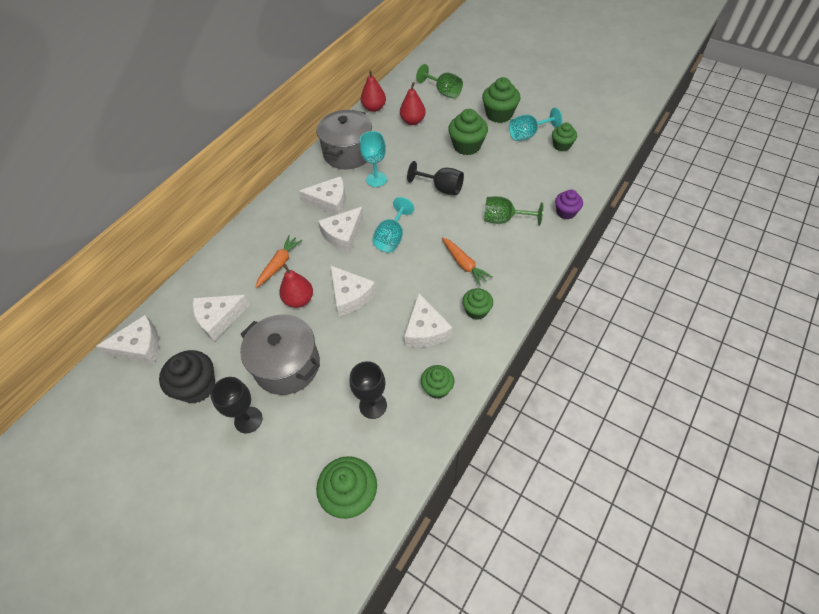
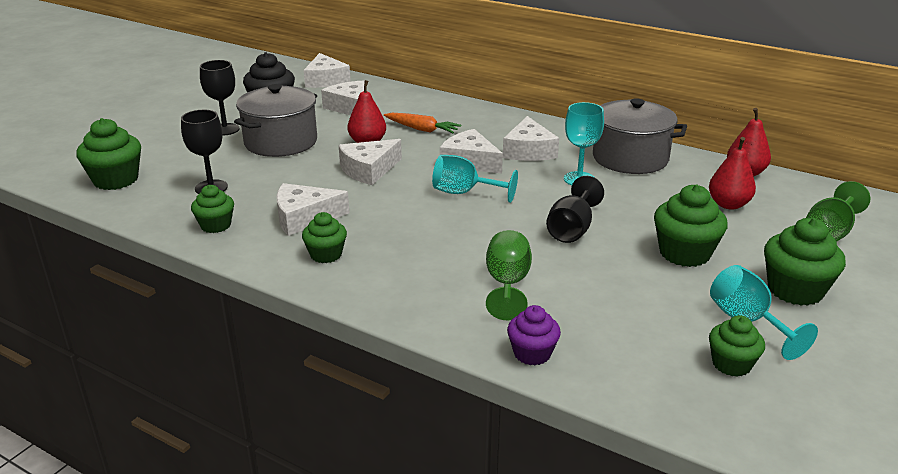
camera: 85 degrees right, 25 degrees down
orange carrot [442,237,493,286] -> none

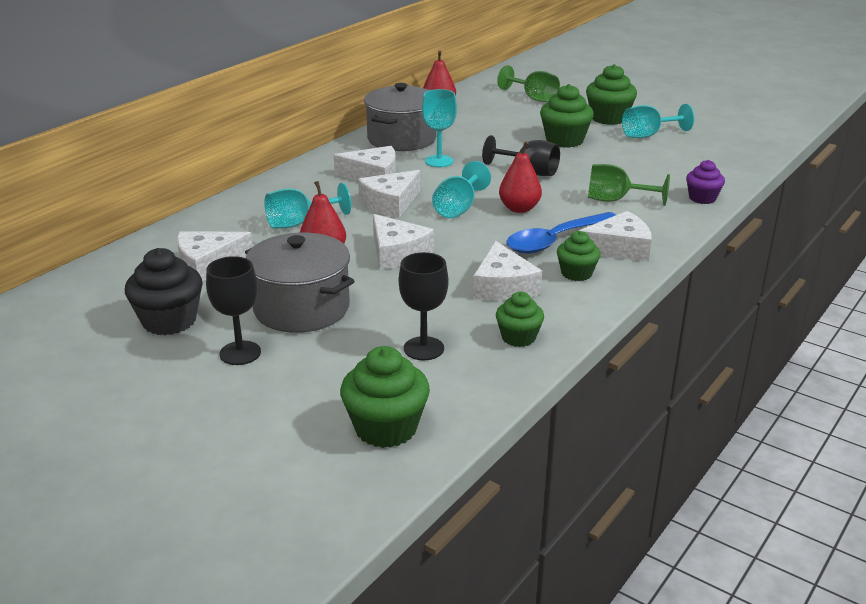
camera: 85 degrees left, 0 degrees up
white cheese [304,53,351,88] -> white cheese moved to [579,211,652,262]
orange carrot [384,113,461,133] -> turquoise goblet [264,183,351,229]
red pear [709,137,756,210] -> red pear moved to [499,141,542,213]
green cupcake [709,315,765,377] -> none
none -> blue spoon [506,212,616,254]

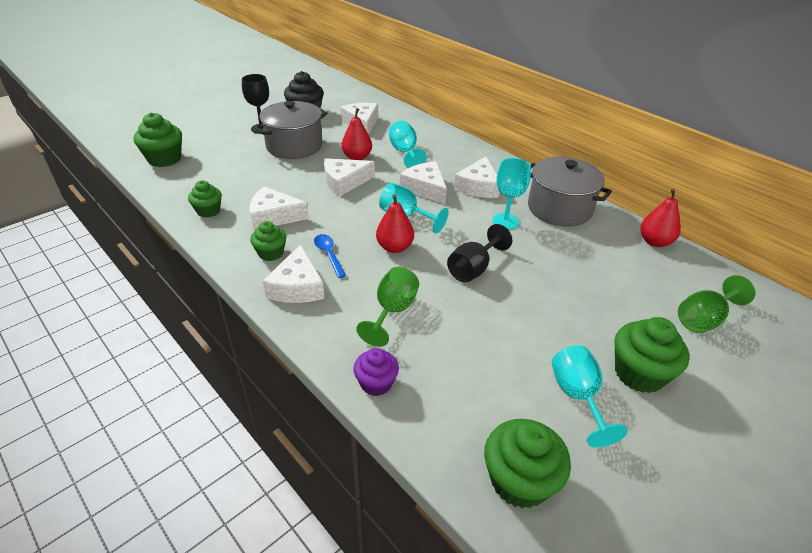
camera: 100 degrees right, 10 degrees up
black goblet [399,252,449,360] -> none
blue spoon [506,212,616,254] -> blue spoon [314,234,346,278], size x0.56
green cupcake [540,84,594,148] -> green cupcake moved to [484,419,571,509]

